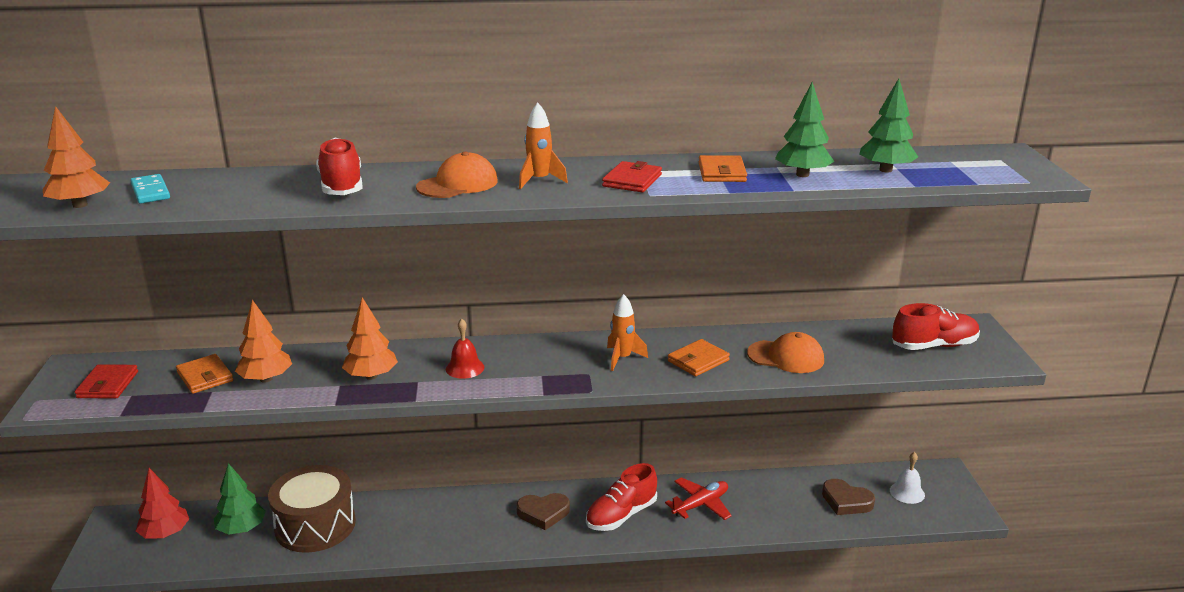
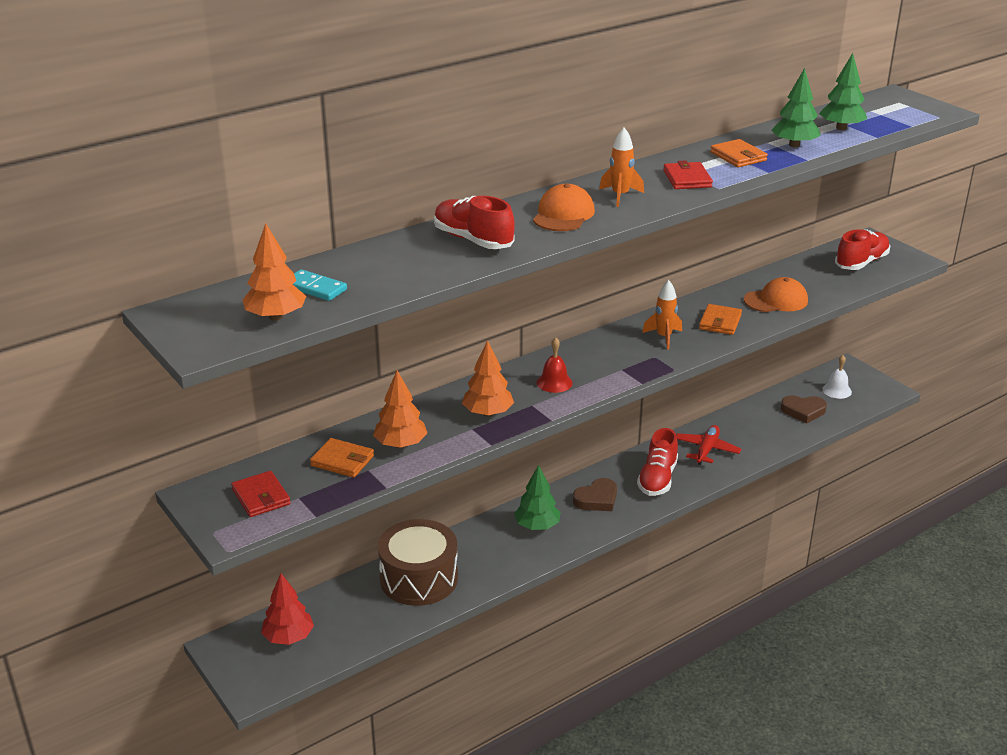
camera: 30 degrees left, 5 degrees up
green tree [214,463,266,535] -> green tree moved to [514,465,560,530]

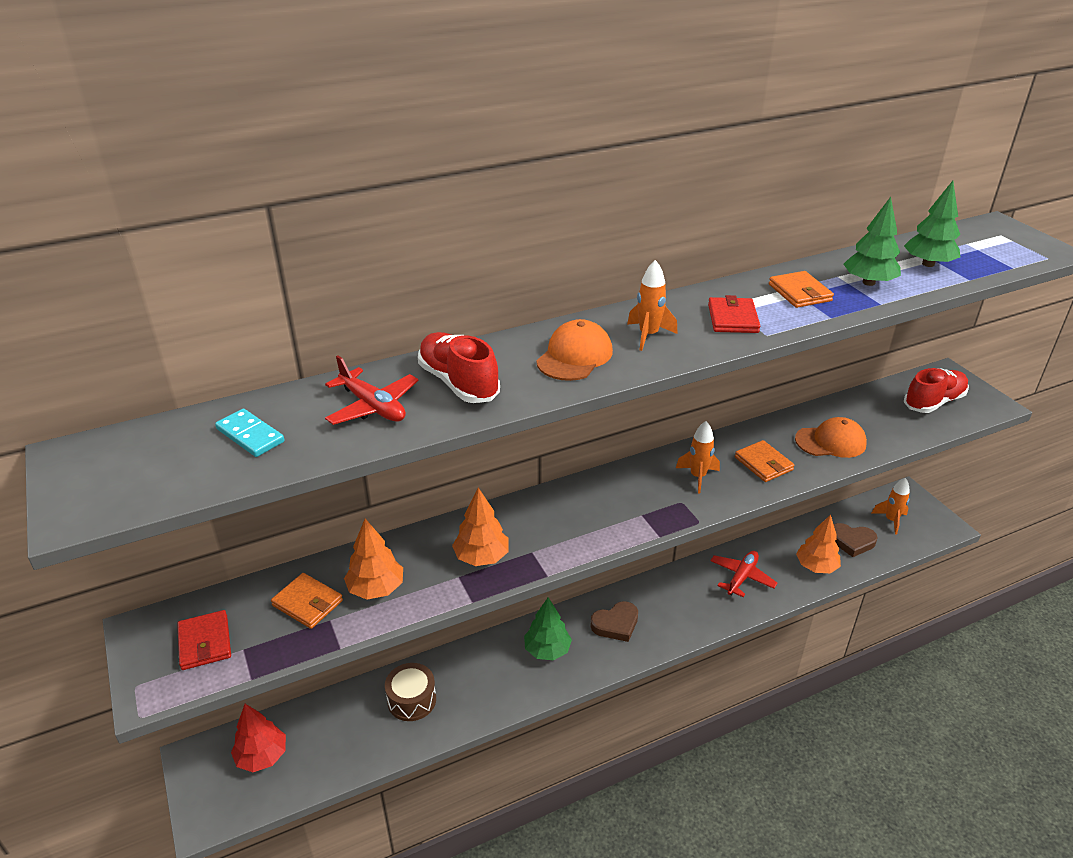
camera: 10 degrees right, 5 degrees up
orange tree [242,223,306,321] -> orange tree moved to [796,515,841,573]
brown drum [378,519,458,606] -> brown drum [385,663,436,721], size x0.61
red bell [537,337,573,393] -> none
red shoe [637,428,678,496] -> none
orange wallet [699,304,742,335] -> orange wallet turned 60 degrees counterclockwise [735,440,795,482]
white bell [822,355,852,399] -> orange rocket [872,478,910,535]
none -> red plane [325,355,419,425]

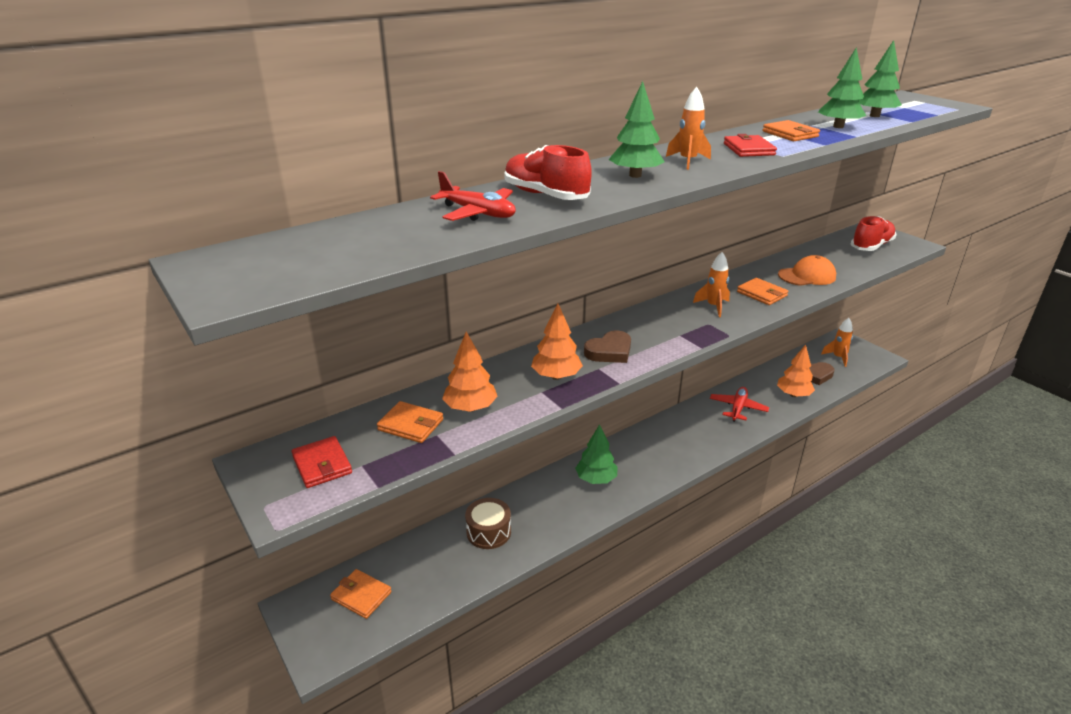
camera: 10 degrees left, 5 degrees down
turquoise domino [215,409,285,457] -> none
red tree [231,704,286,772] -> orange wallet [330,569,392,619]
orange cap [536,319,613,381] -> green tree [609,81,665,178]
brown heart [590,601,638,642] -> brown heart moved to [584,330,631,363]

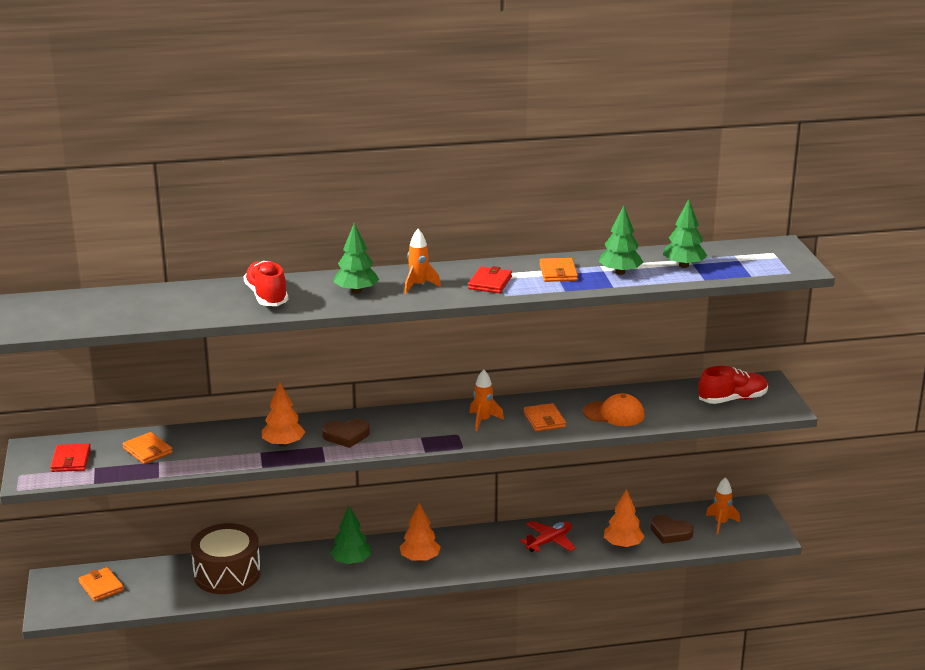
camera: 25 degrees right, 5 degrees down
red plane [430,171,516,221] -> none
orange tree [442,332,498,412] -> orange tree moved to [400,503,441,562]
brown drum [465,498,511,549] -> brown drum [191,523,261,594], size x1.65

